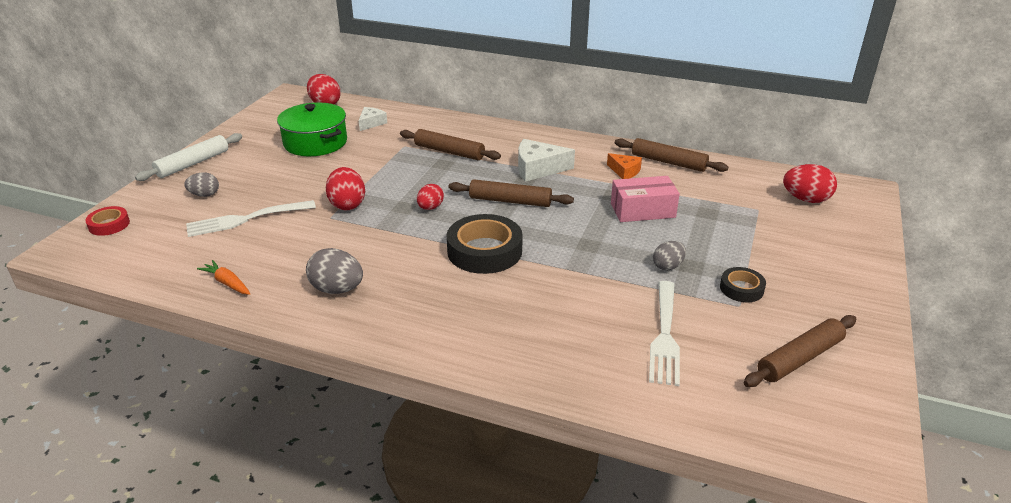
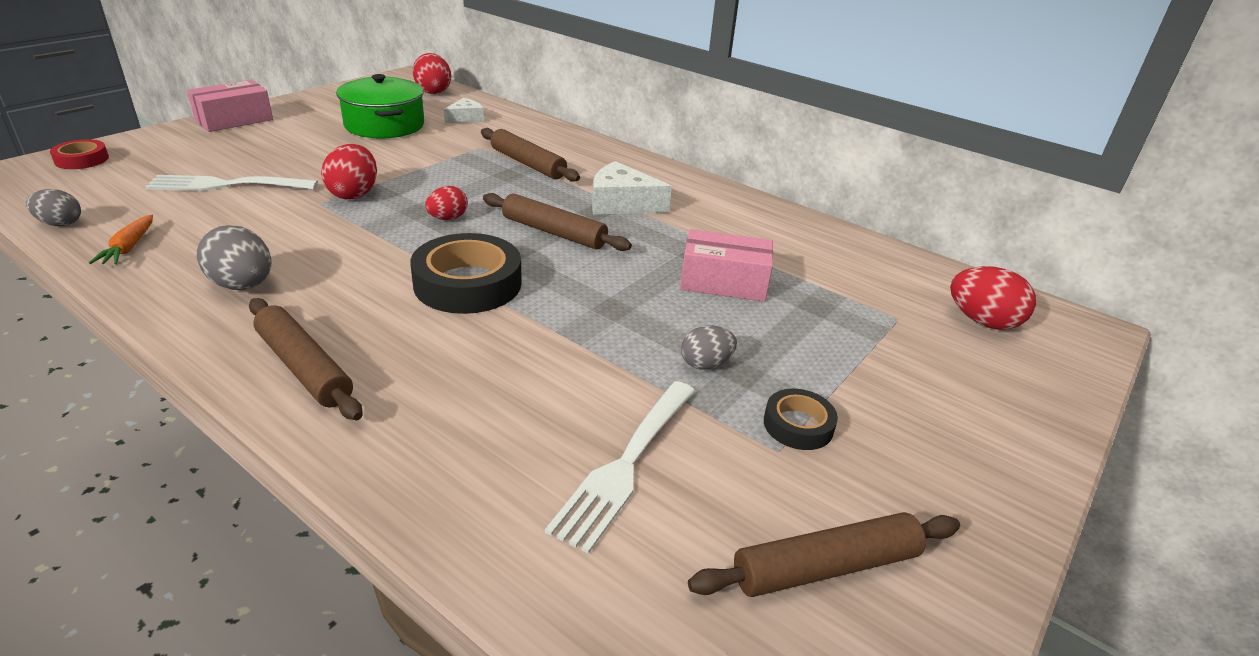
camera: 15 degrees right, 0 degrees up
white rolling pin [135,133,242,181] -> pink box [187,80,273,132]
grey egg [184,172,219,197] -> grey egg moved to [26,189,81,226]
orange carrot [197,260,251,295] -> orange carrot turned 150 degrees counterclockwise [89,214,153,265]
orange cheese [607,153,642,179] -> none
brown rolling pin [615,138,728,172] -> brown rolling pin moved to [249,298,362,420]

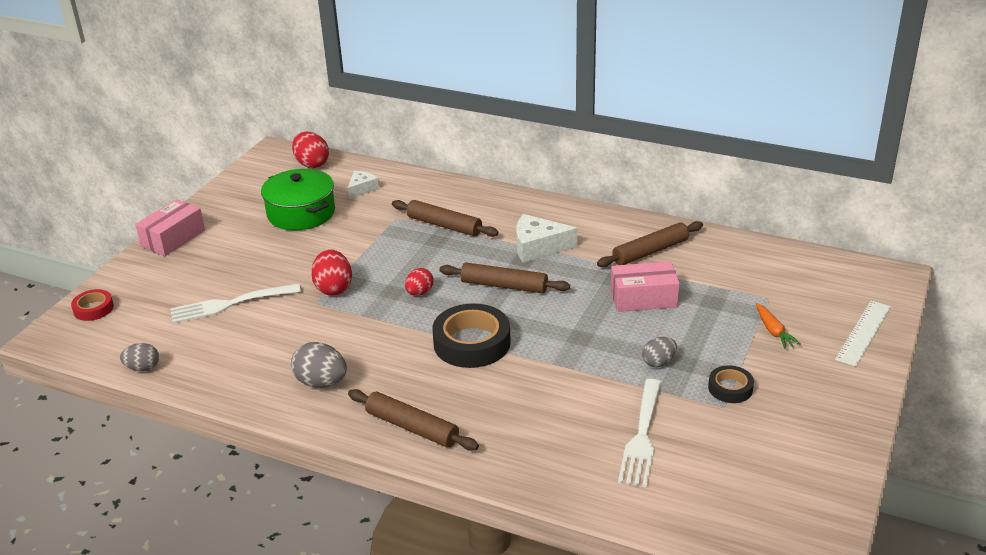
camera: 10 degrees left, 0 degrees up
orange carrot [89,214,153,265] -> orange carrot moved to [756,303,801,349]
brown rolling pin [688,512,960,597] -> brown rolling pin moved to [597,221,703,267]
red egg [950,266,1036,330] -> none
none -> white ruler [835,301,891,367]

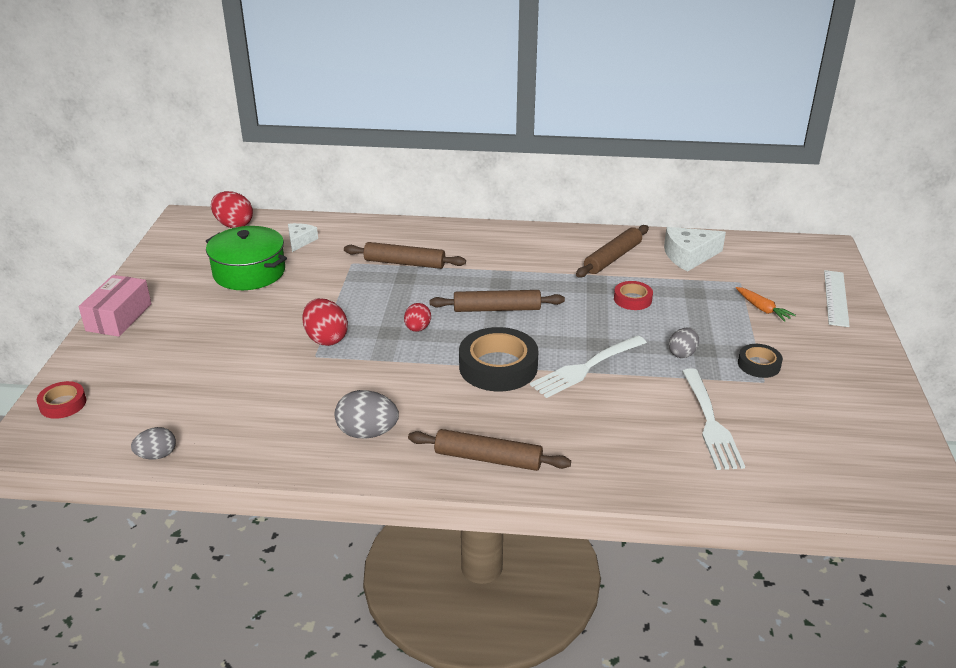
camera: 20 degrees left, 0 degrees up
white fork [170,283,301,323] -> white fork moved to [530,335,647,398]
white cheese [516,214,577,263] -> white cheese moved to [664,227,726,272]
pink box [611,261,680,312] -> red tape [614,281,653,310]

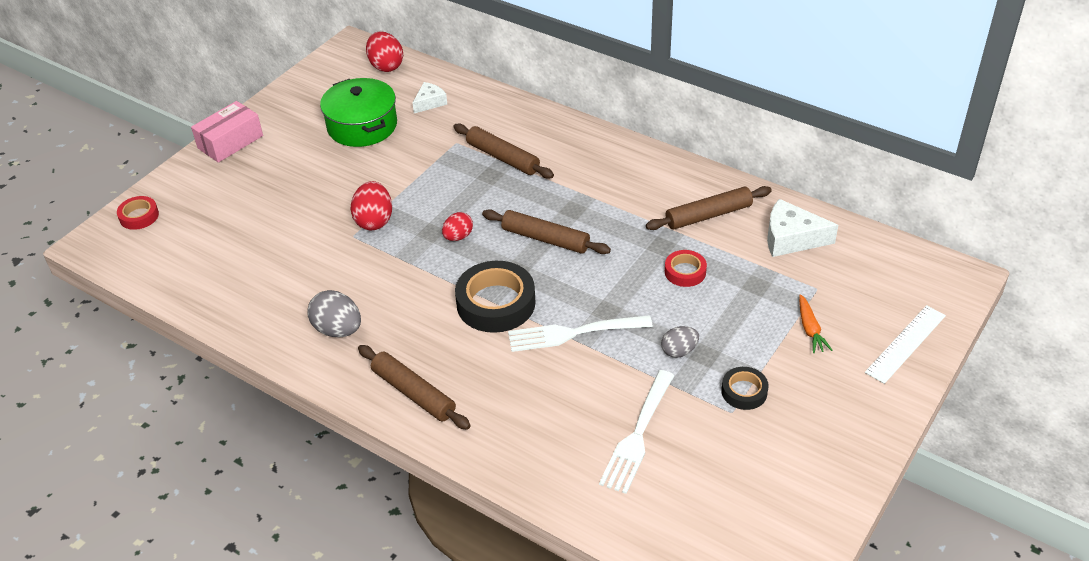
camera: 30 degrees right, 10 degrees up
grey egg [131,427,176,459] -> none

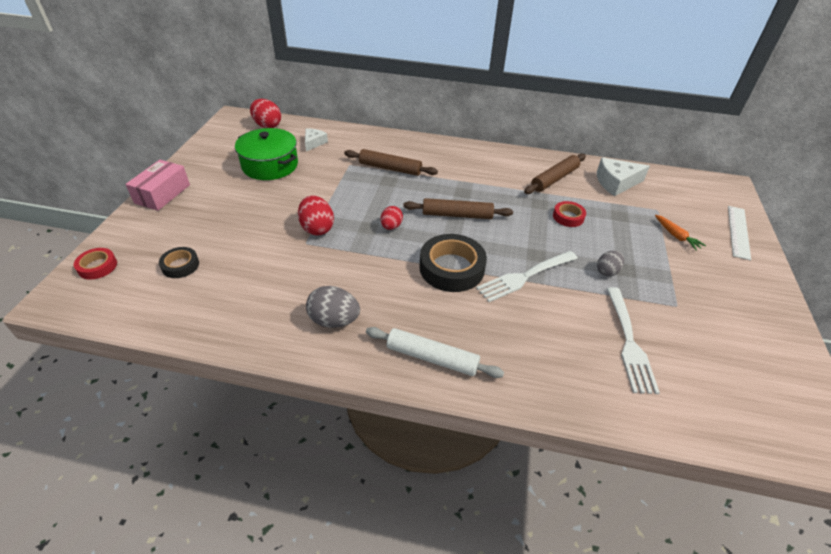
camera: 25 degrees left, 0 degrees up
brown rolling pin [358,345,471,429] -> white rolling pin [366,327,504,378]
black tape [721,367,769,410] -> black tape moved to [159,247,199,278]

